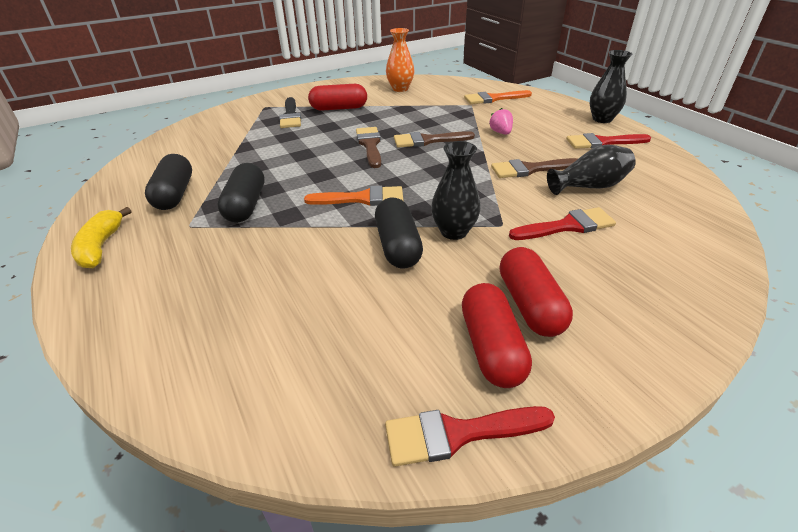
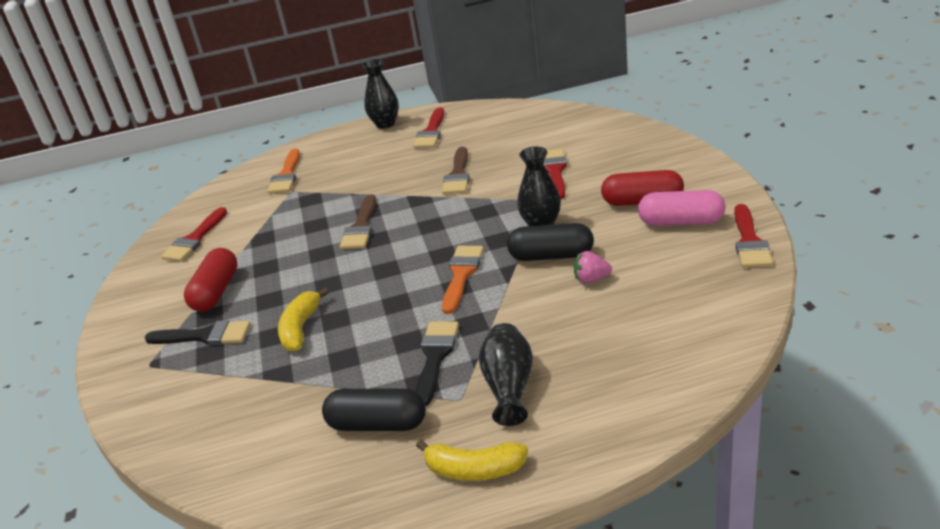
camera: 70 degrees left, 5 degrees down
black capsule [217,163,265,223] -> black brush [416,322,459,406]
brown brush [356,127,381,168] -> none
orange vase [386,28,414,92] -> red brush [161,207,227,262]
red capsule [462,283,532,388] -> pink capsule [638,190,726,226]
pink strawberry [489,108,513,134] -> pink strawberry moved to [574,251,612,284]
black vase [547,145,636,195] -> black vase moved to [479,323,533,426]
none -> yellow banana [278,288,329,351]

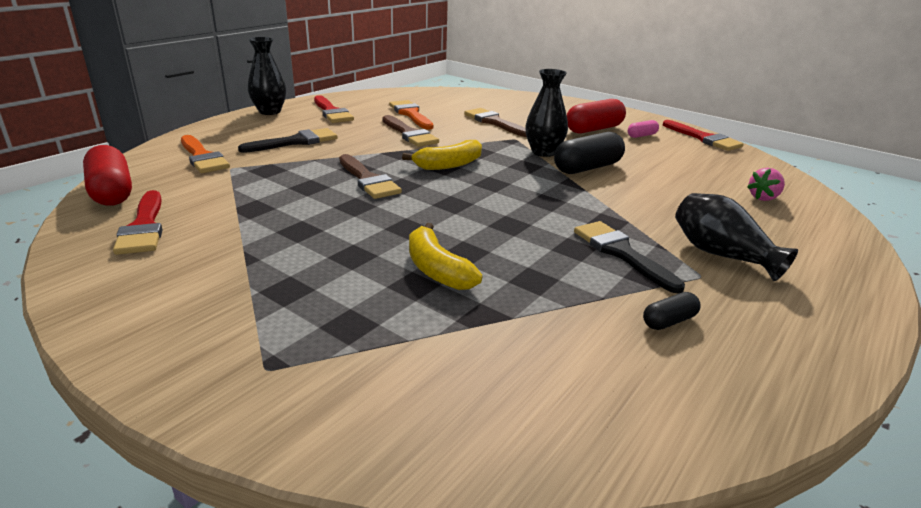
camera: 45 degrees left, 5 degrees down
black brush [144,320,251,346] -> black brush moved to [238,128,338,153]
red capsule [184,248,238,312] -> red capsule moved to [83,145,132,206]
black capsule [322,388,426,431] -> black capsule [643,292,701,330], size x0.51
yellow banana [416,440,528,481] -> yellow banana moved to [402,140,482,170]
orange brush [442,246,484,314] -> orange brush moved to [389,100,434,130]
red brush [543,149,567,199] -> brown brush [464,108,527,137]
pink strawberry [574,251,612,284] -> pink strawberry moved to [747,168,785,201]
pink capsule [638,190,726,226] -> pink capsule [628,120,659,138], size x0.51

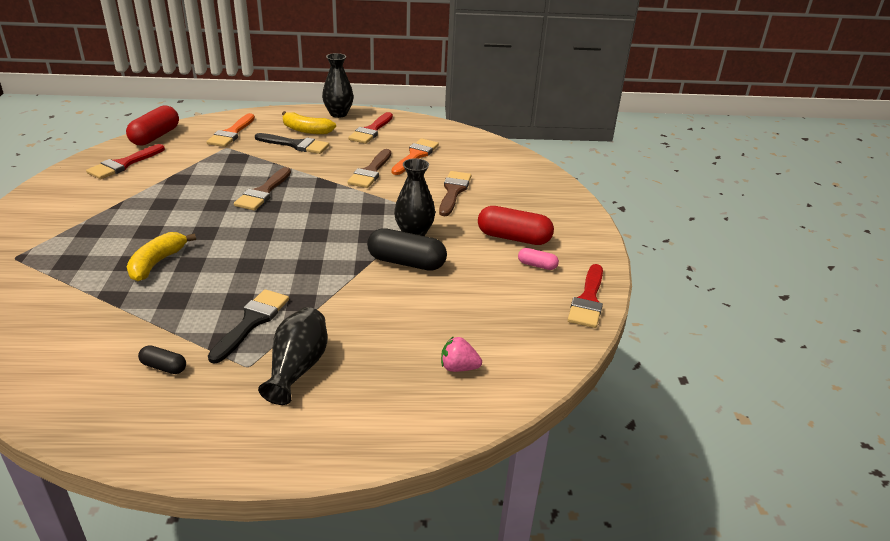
camera: 50 degrees right, 5 degrees up
yellow banana [402,140,482,170] -> yellow banana moved to [282,111,336,134]

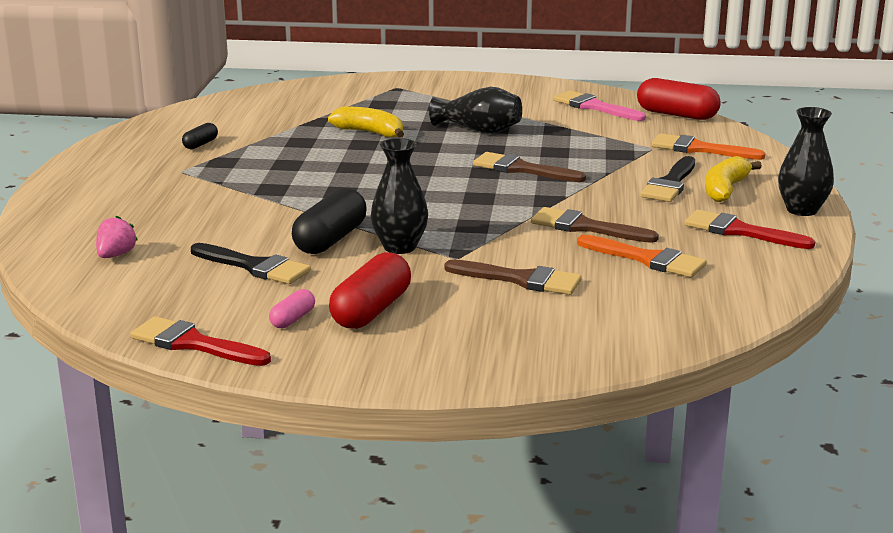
camera: 100 degrees right, 10 degrees down
red brush [86,144,165,179] -> pink brush [554,91,646,121]
black brush [208,289,289,364] -> black brush moved to [191,243,311,284]
black vase [258,307,328,405] -> black vase moved to [429,87,522,134]

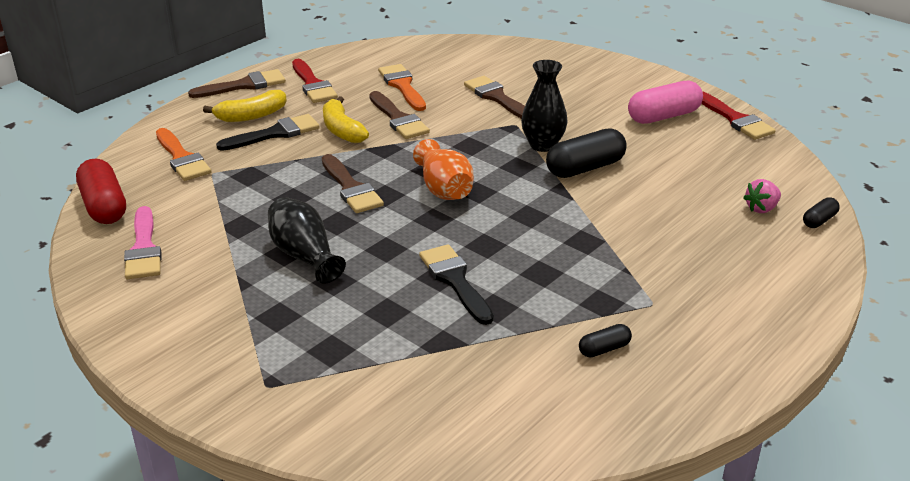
camera: 145 degrees left, 10 degrees up
black brush [191,243,311,284] -> black brush moved to [419,244,494,325]
pink capsule [269,289,315,328] -> pink capsule [628,80,703,124], size x1.96
yellow banana [328,107,404,138] -> yellow banana moved to [323,96,369,143]
red capsule [329,252,411,329] -> none
black vase [778,107,834,216] -> brown brush [188,69,286,98]
none -> orange vase [413,139,474,200]
none -> black capsule [803,197,840,228]

